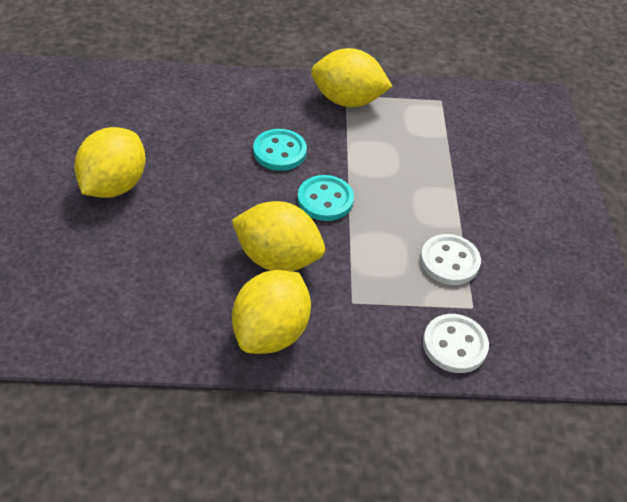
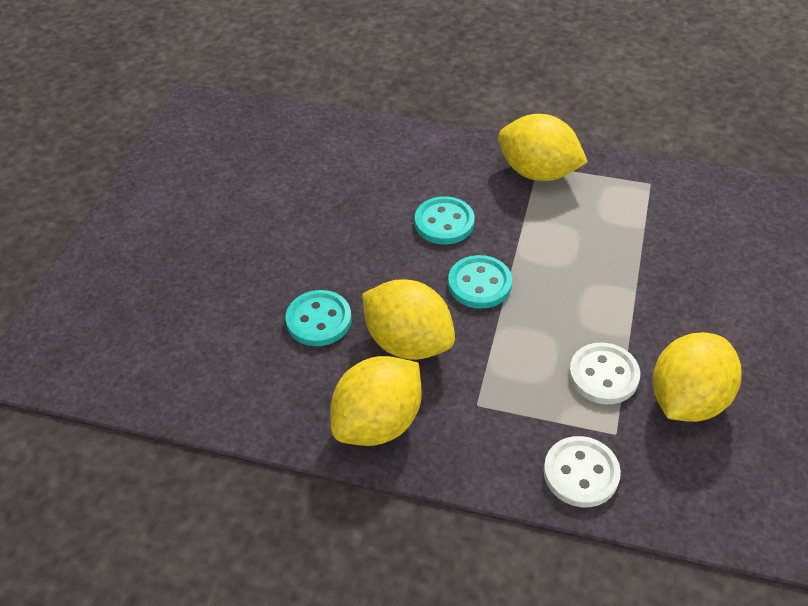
camera: 20 degrees right, 0 degrees up
yellow lemon [74,127,146,198] -> yellow lemon moved to [653,332,742,422]
none -> turquoise button [285,290,352,346]

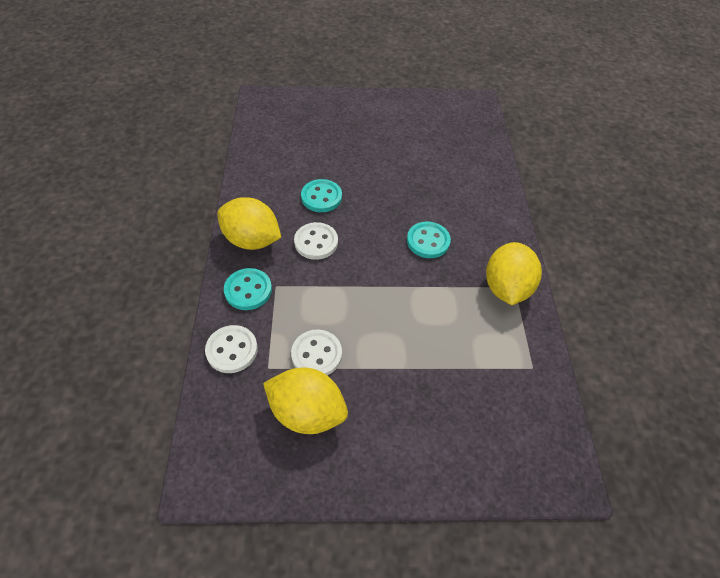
camera: 70 degrees right, 5 degrees up
yellow lemon [362,279,455,360] -> white button [294,222,338,260]
turquoise button [448,255,512,309] -> turquoise button moved to [224,268,272,310]

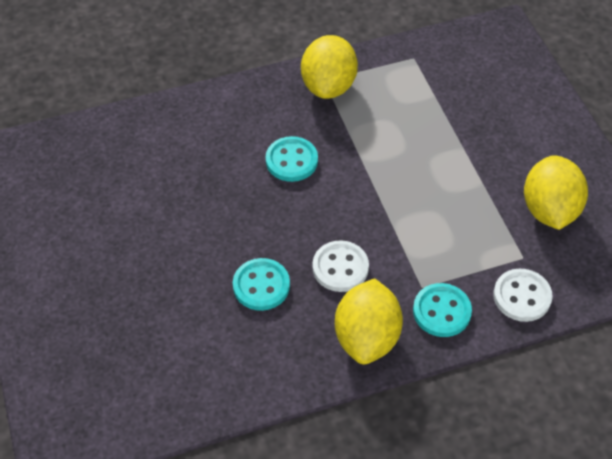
camera: 105 degrees left, 0 degrees up
white button [291,330,342,375] -> none
yellow lemon [486,242,542,305] -> yellow lemon turned 75 degrees counterclockwise [301,35,358,99]

